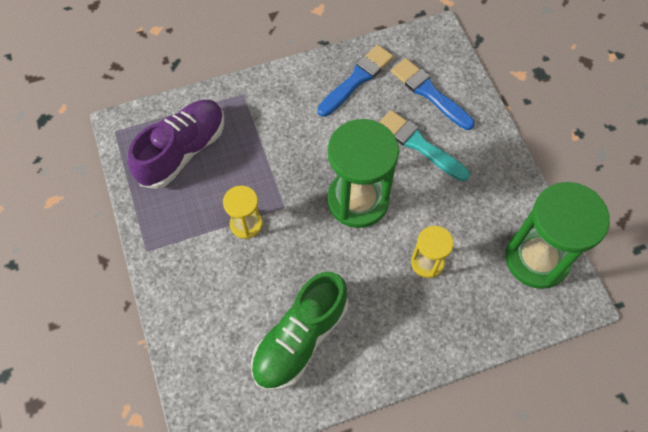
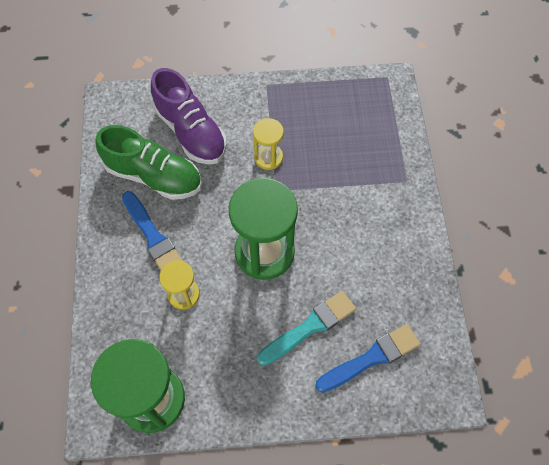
camera: 105 degrees right, 0 degrees up
purple shoe [128,100,224,189] -> purple shoe moved to [151,68,227,165]
green shoe [251,272,348,390] -> green shoe turned 150 degrees clockwise [95,125,202,200]
blue brush [317,45,393,117] -> blue brush moved to [122,191,183,270]

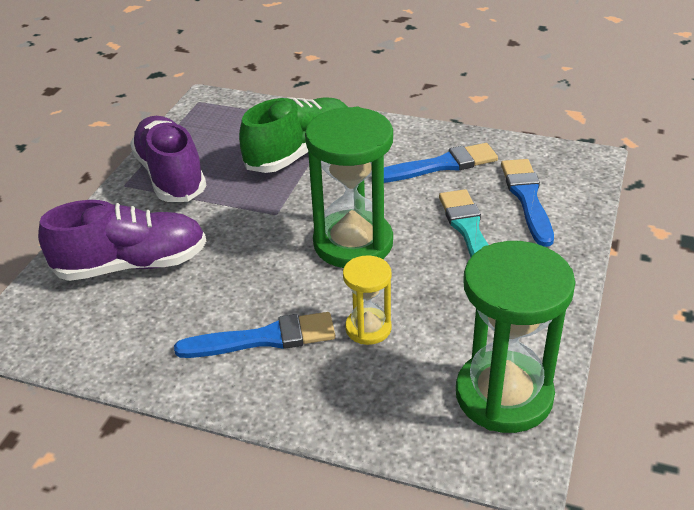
camera: 65 degrees left, 25 degrees down
green shoe [95,125,202,200] -> green shoe moved to [239,97,348,173]
yellow hourglass [253,118,284,170] -> none
none -> purple shoe [130,116,206,202]
none -> blue brush [384,143,498,183]

